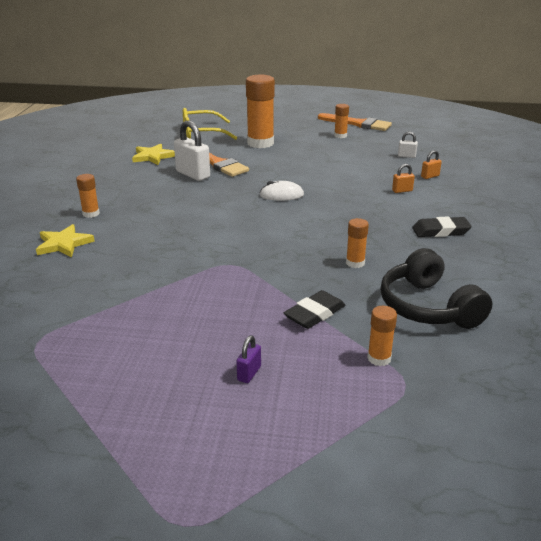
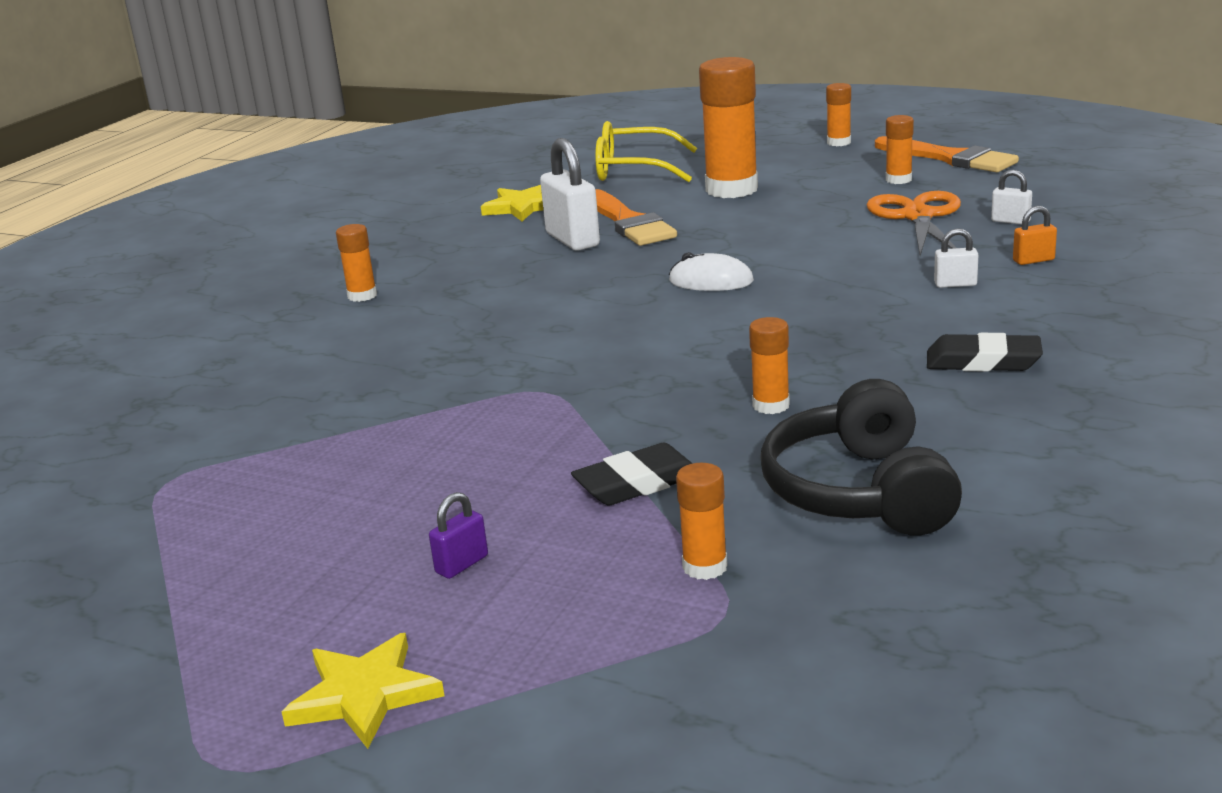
camera: 20 degrees right, 5 degrees down
yellow star [36,224,95,257] -> yellow star moved to [282,633,445,749]
orange padlock [392,164,415,193] -> white padlock [934,228,978,288]
none -> orange glue stick [826,83,851,146]
none -> orange scissors [867,191,961,255]

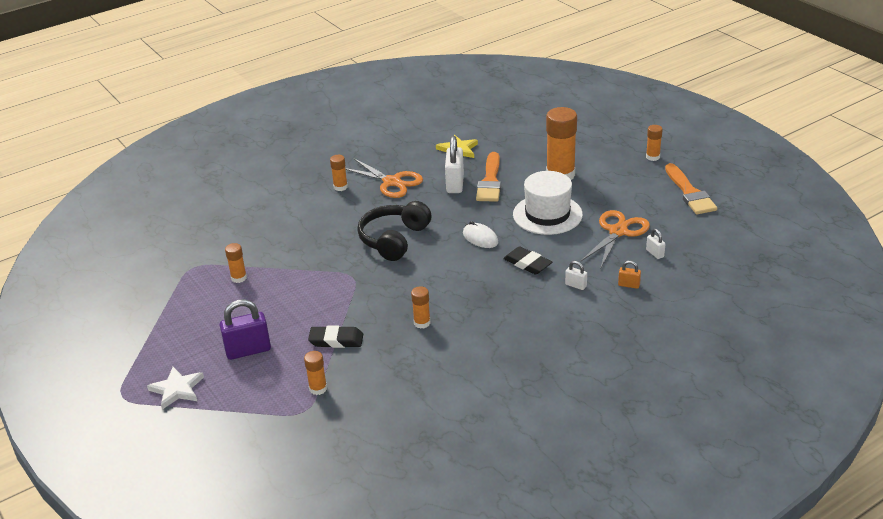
camera: 30 degrees right, 10 degrees up
yellow star [282,633,445,749] -> white star [147,367,204,410]
purple padlock [429,492,488,579] -> purple padlock [220,299,271,360], size x2.02
yellow glasses [595,121,697,182] -> none
black headphones [760,379,962,536] -> black headphones moved to [357,201,432,261]
orange glue stick [886,115,914,184] -> orange glue stick moved to [225,243,247,283]
black eraser [927,333,1043,372] -> black eraser moved to [503,246,552,275]
none -> orange scissors [345,158,423,198]
none -> white hat [513,171,583,235]

